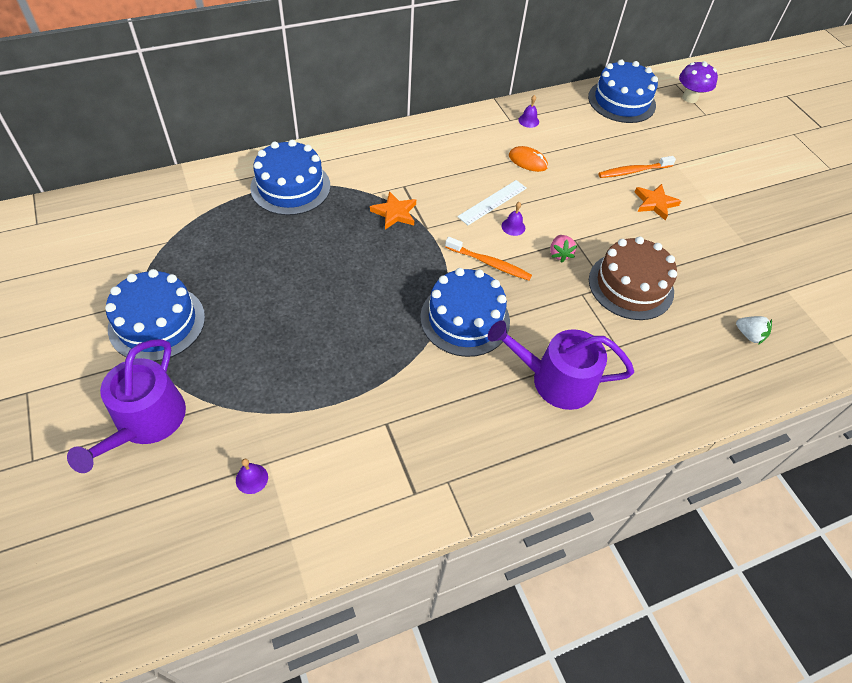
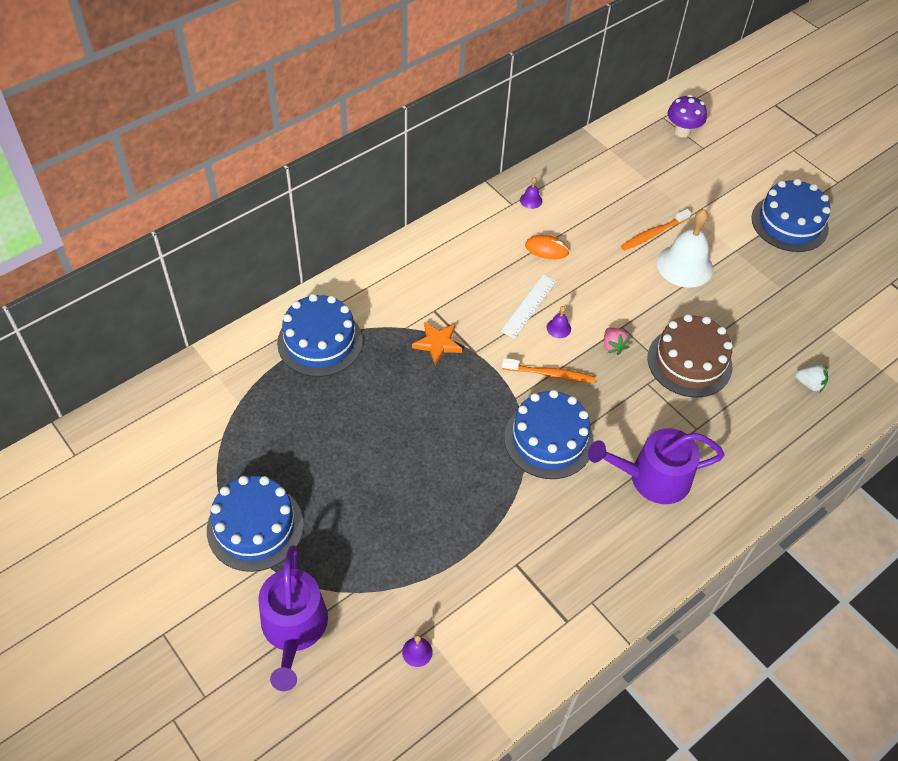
camera: 15 degrees left, 0 degrees up
blue cake [588,59,658,123] -> blue cake moved to [752,179,831,252]
orange star [635,184,681,221] -> white bell [657,209,713,288]

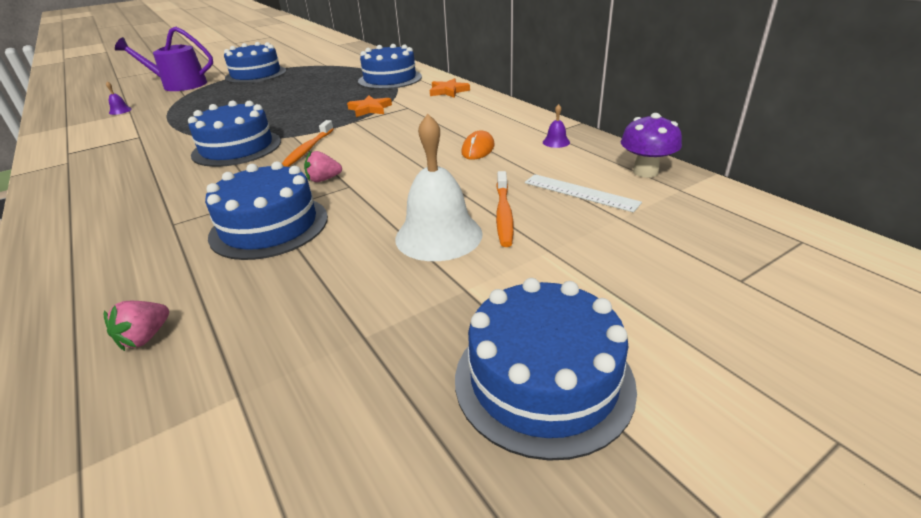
camera: 100 degrees right, 20 degrees down
white ruler [501,274,557,339] -> white ruler moved to [525,174,642,213]
purple bell [547,306,571,338] -> none
purple watering can [588,428,724,504] -> none
orange toothbrush [621,209,691,251] -> orange toothbrush turned 150 degrees counterclockwise [496,171,514,247]
brown cake [648,314,733,397] -> blue cake [205,161,328,260]
purple mushroom [667,95,707,138] -> purple mushroom moved to [620,113,682,178]
white strawberry [795,365,828,392] -> pink strawberry [103,301,169,351]
none -> orange star [430,78,470,98]

